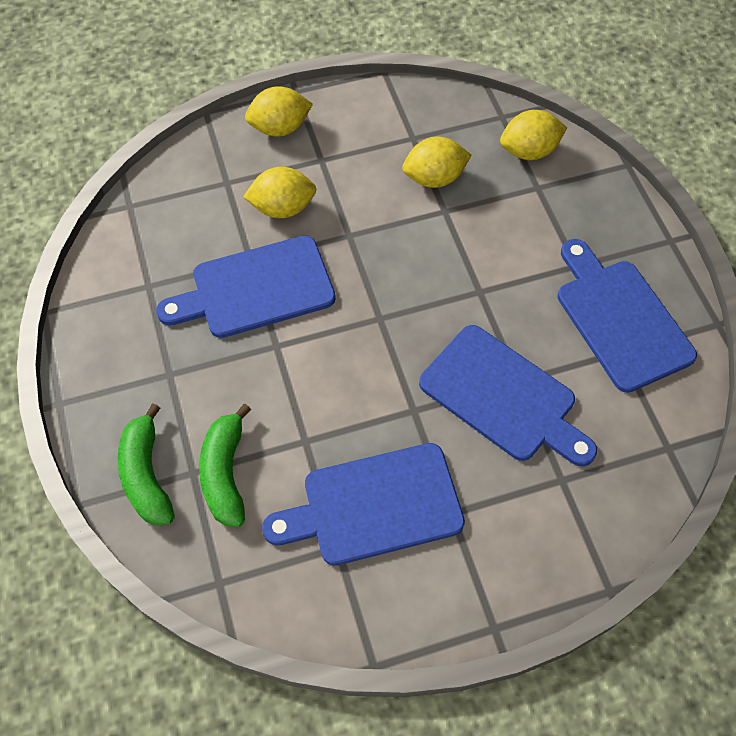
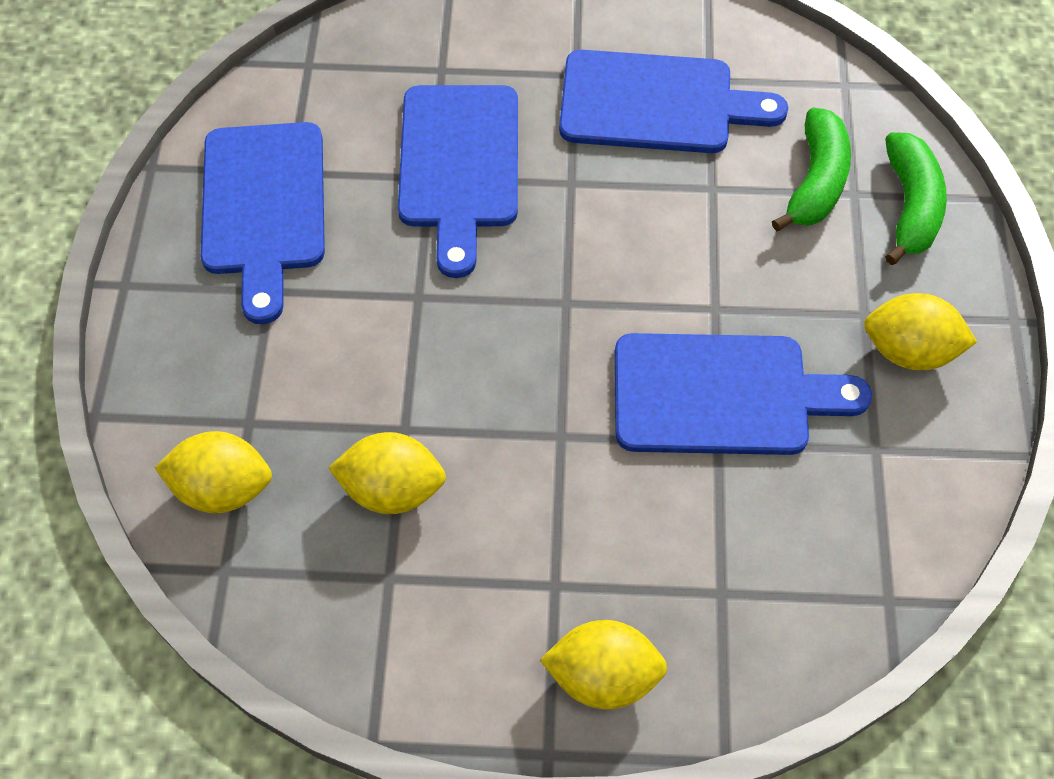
camera: 160 degrees left, 0 degrees up
yellow lemon [243,167,316,218] -> yellow lemon moved to [864,293,977,370]
blue cutting board [419,325,597,466] -> blue cutting board turned 150 degrees counterclockwise [398,85,518,278]

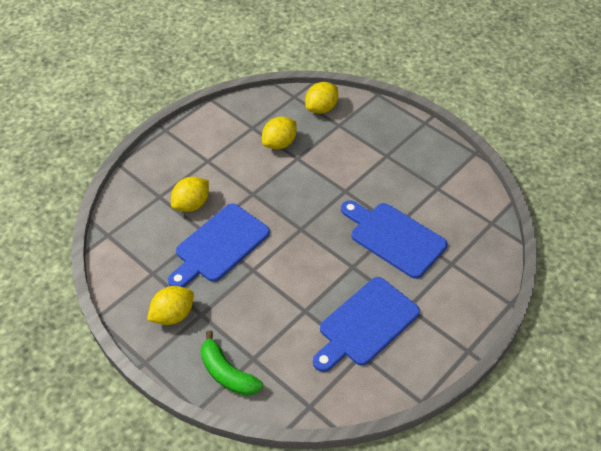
camera: 130 degrees right, 10 degrees down
blue cutting board [201,122,325,324] -> none
yellow lemon [540,620,668,709] -> yellow lemon moved to [171,177,209,212]
green banana [772,108,851,231] -> none

